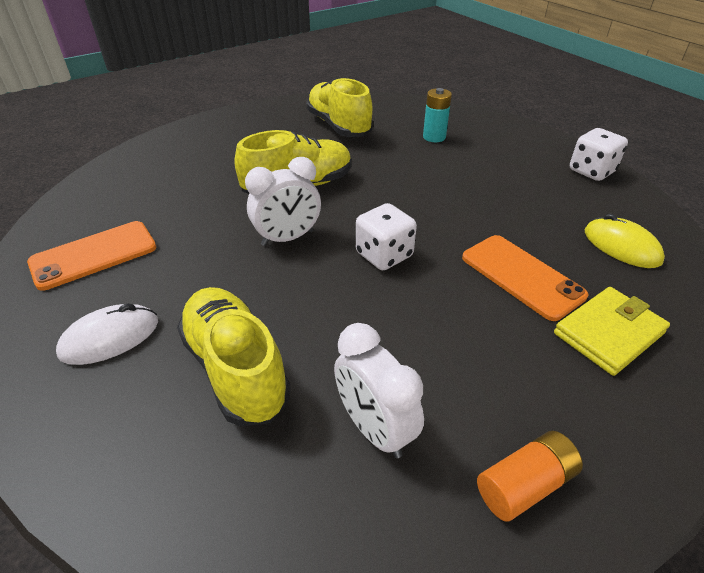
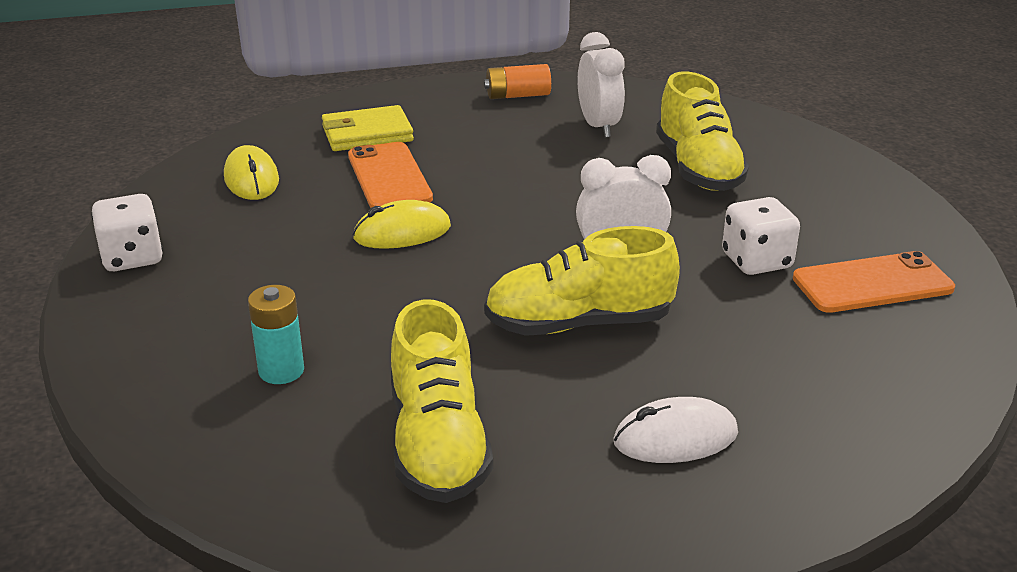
camera: 160 degrees left, 10 degrees down
white mouse [56,303,158,365] -> white mouse moved to [613,397,738,463]
white dice [356,203,417,270] -> white dice moved to [722,197,800,275]
none -> yellow mouse [353,200,451,249]

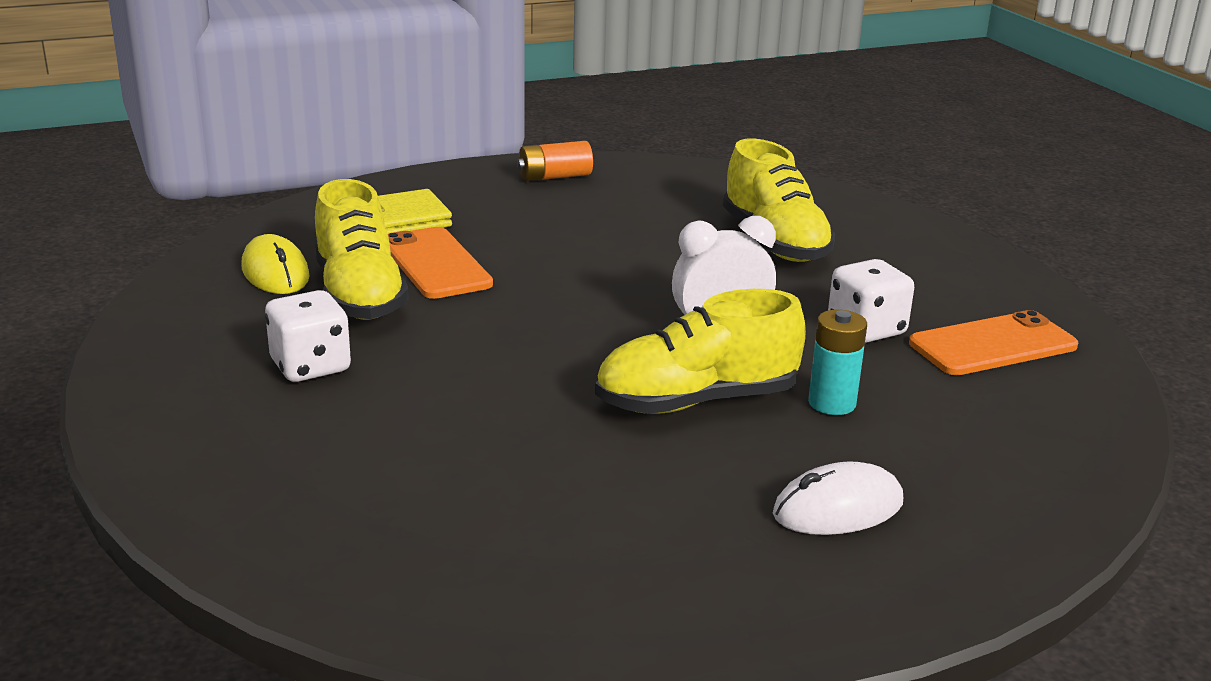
camera: 10 degrees left, 5 degrees down
white dice [91,194,163,271] -> white dice moved to [265,290,351,382]
turquoise battery [248,285,304,384] -> turquoise battery moved to [808,310,867,415]
yellow mouse [353,200,451,249] -> none
yellow shoe [391,299,493,503] -> yellow shoe moved to [315,179,409,320]
white clock [578,32,625,138] -> none

